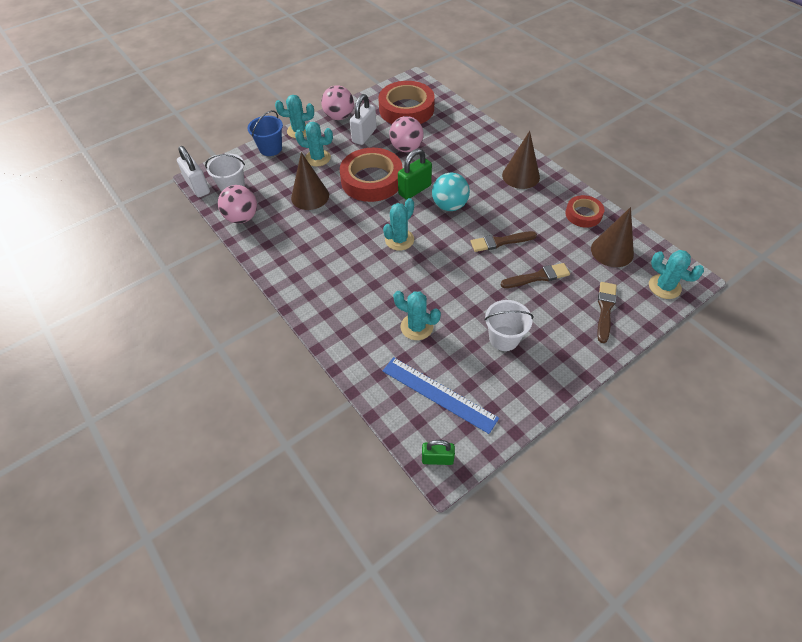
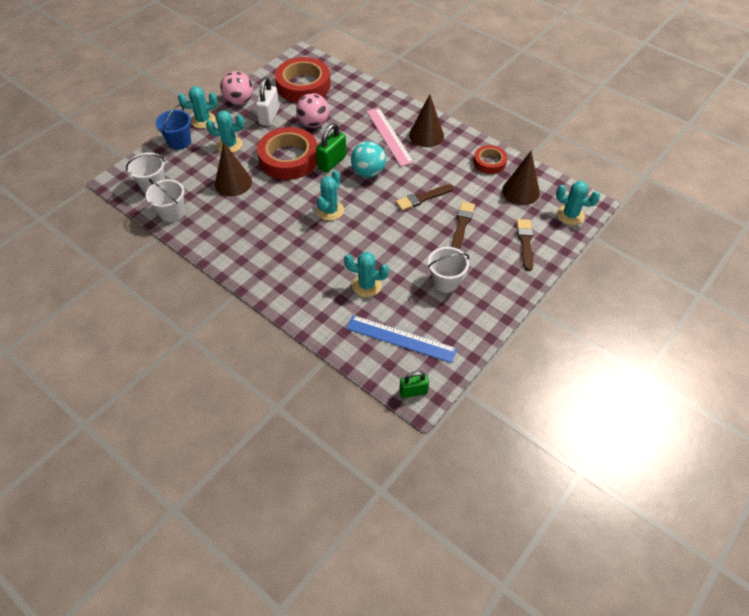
camera: 15 degrees left, 0 degrees up
white padlock [177,146,210,197] -> none
pink ball [218,185,257,224] -> white bucket [146,179,185,223]
brown brush [501,263,570,288] -> brown brush turned 45 degrees counterclockwise [452,201,475,249]
none -> pink ruler [367,108,414,167]

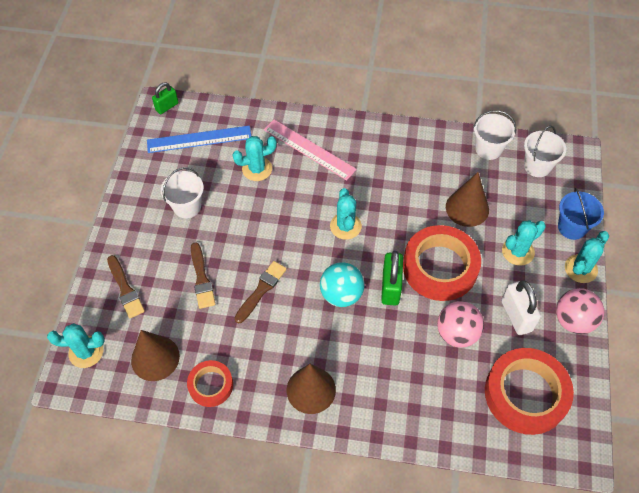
camera: 150 degrees right, 5 degrees up
pink ruler [367,108,414,167] -> pink ruler moved to [264,120,357,180]

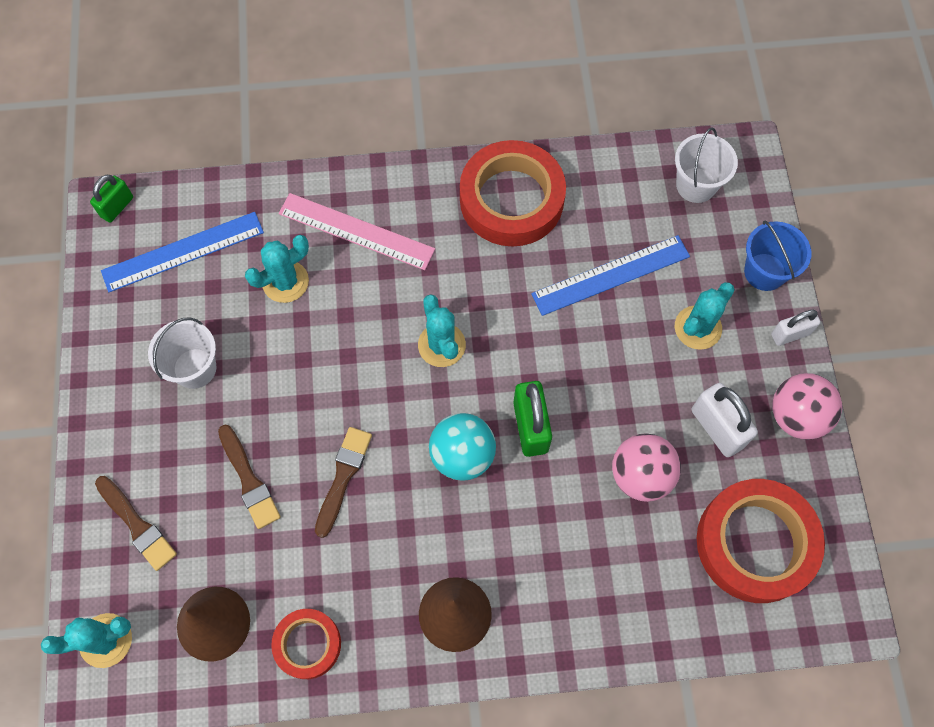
camera: 15 degrees left, 10 degrees up
red tape [403,225,481,301] -> red tape moved to [460,140,566,247]
brown cone [446,172,489,227] -> blue ruler [531,235,690,316]
white bucket [473,110,516,160] -> none
turquoise cactus [565,231,609,283] -> white padlock [771,310,821,346]

